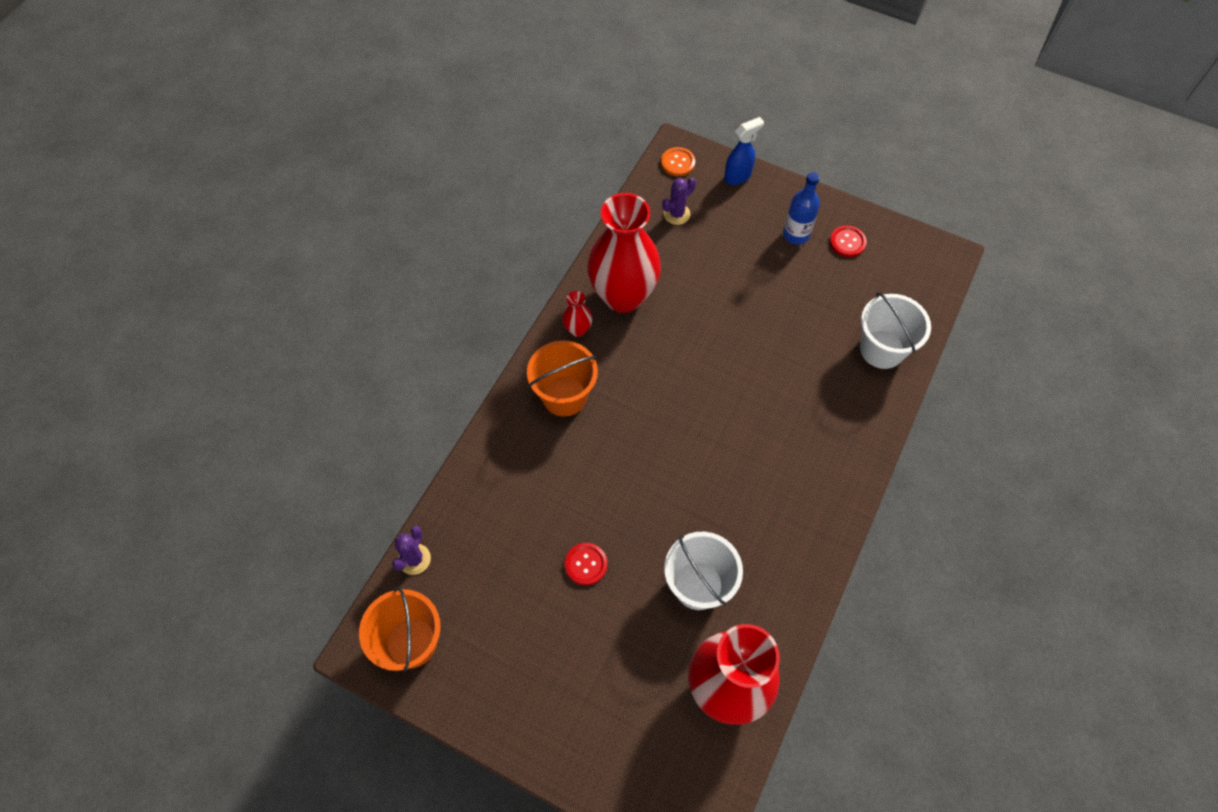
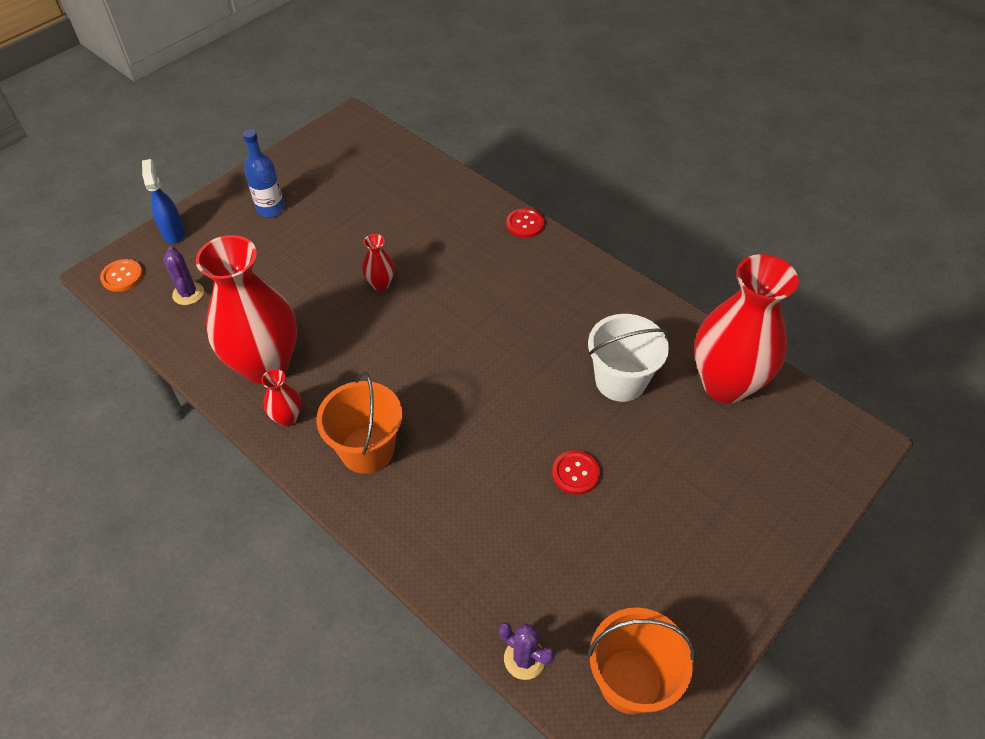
camera: 75 degrees left, 10 degrees down
red button [830,225,867,257] -> red button moved to [506,208,544,238]
white bucket [860,292,931,369] -> none
none -> red vase [362,234,395,291]

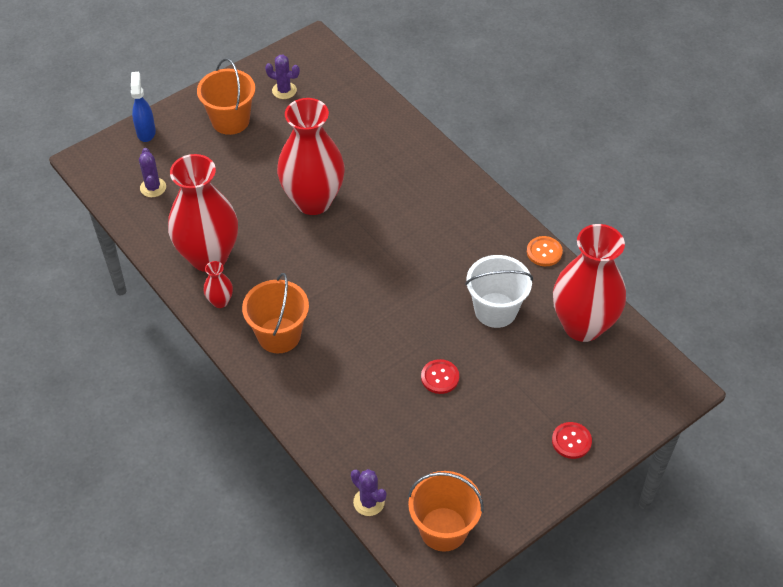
camera: 10 degrees right, 0 degrees up
orange button [100,259,143,292] -> orange button moved to [527,236,563,266]
blue bottle [243,129,285,217] -> orange bucket [197,58,255,135]
red vase [362,234,395,291] -> red vase [277,98,345,215], size x2.40
red button [506,208,544,238] -> red button moved to [552,422,592,459]
none -> purple cactus [265,55,300,99]

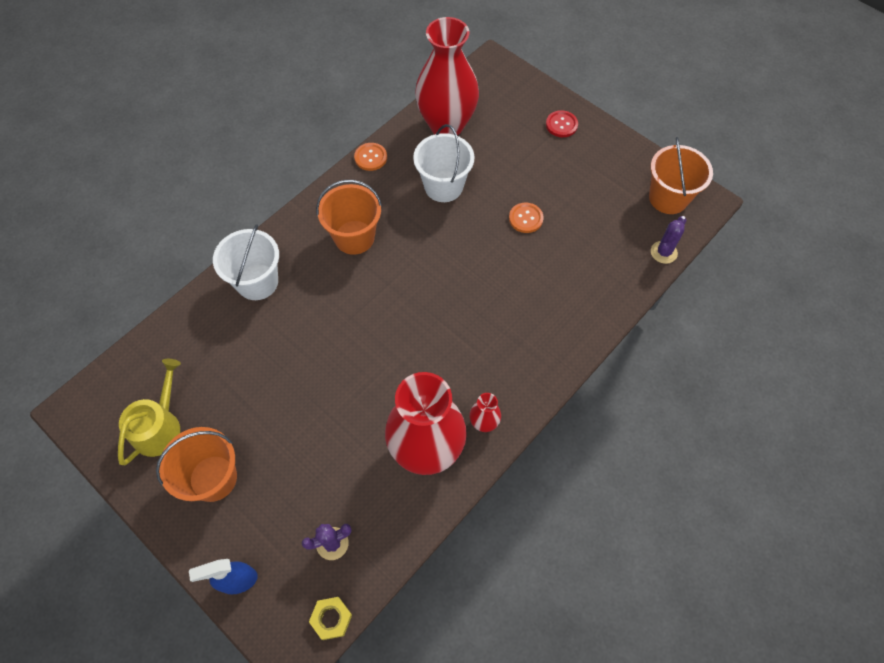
camera: 100 degrees left, 10 degrees up
orange bucket [242,273,309,353] -> orange bucket moved to [316,180,382,255]
purple cactus [265,55,300,99] -> yellow watering can [118,359,181,465]
red vase [277,98,345,215] -> none
red button [421,359,459,394] -> orange button [509,203,544,233]
none -> white bucket [213,224,279,300]
none -> yellow nut [309,597,352,640]

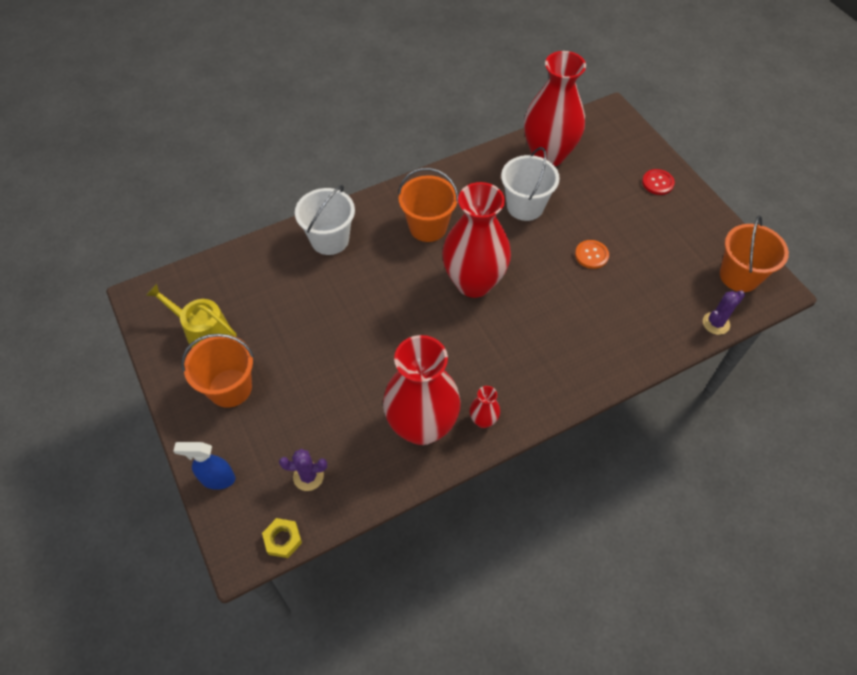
camera: 20 degrees right, 5 degrees down
yellow watering can [118,359,181,465] -> yellow watering can turned 105 degrees counterclockwise [146,283,237,348]
orange button [354,143,387,171] -> none
none -> red vase [442,182,511,298]

